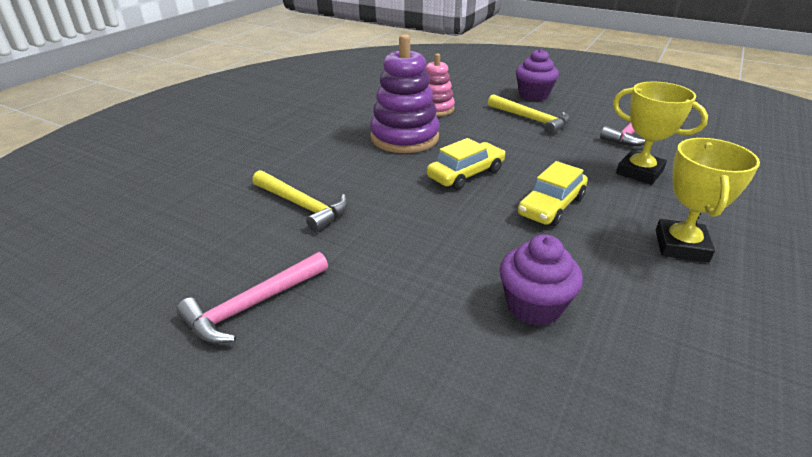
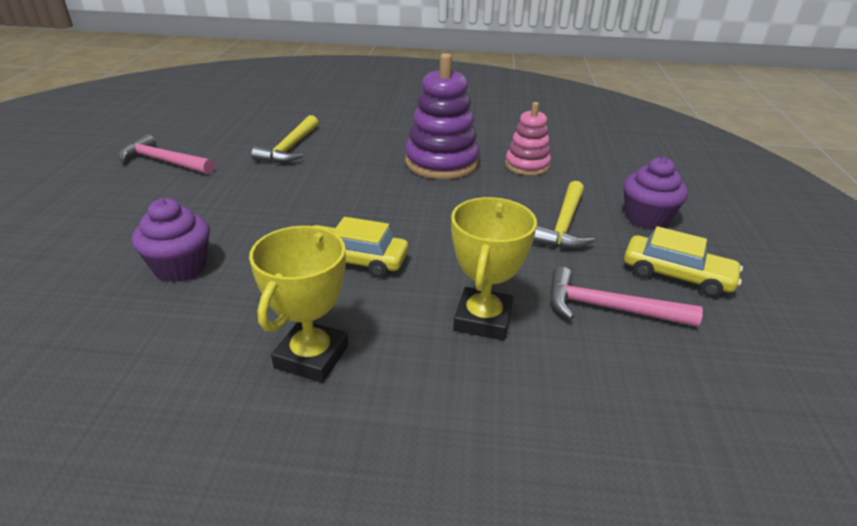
camera: 65 degrees right, 0 degrees up
yellow car [427,138,505,190] -> yellow car moved to [624,226,743,297]
yellow trophy [656,138,760,262] -> yellow trophy turned 60 degrees counterclockwise [249,226,348,383]

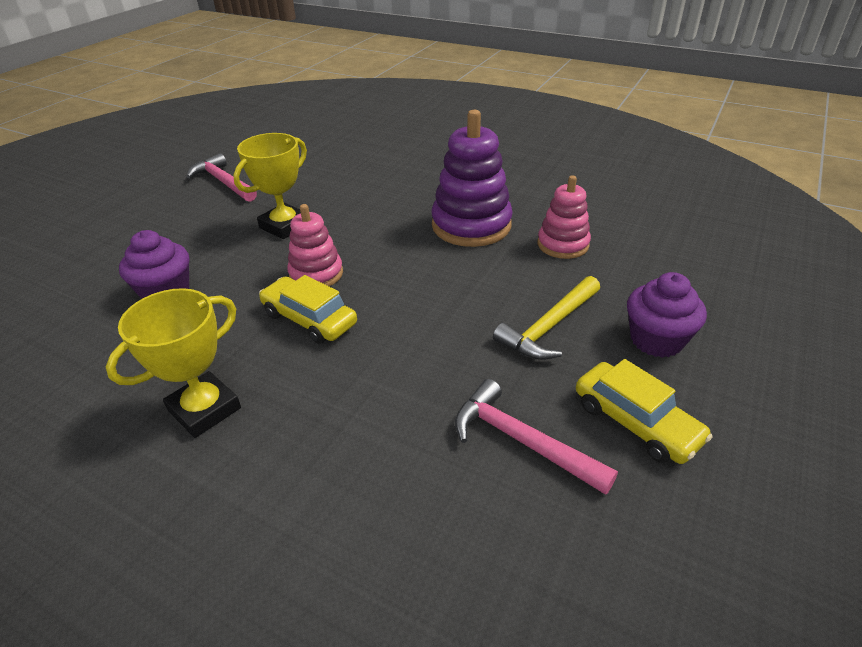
camera: 25 degrees right, 5 degrees up
yellow hammer [251,115,318,163] -> none
yellow trophy [451,197,537,340] -> yellow trophy moved to [233,133,307,239]
none -> pink stacking toy [287,204,343,286]

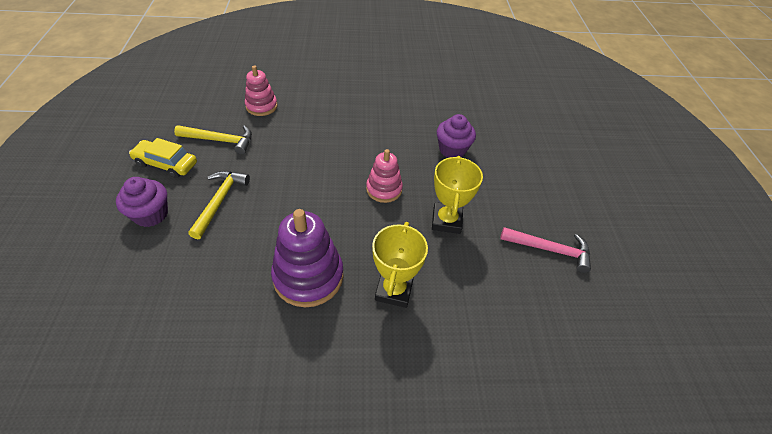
camera: 145 degrees right, 10 degrees up
yellow trophy [106,288,241,438] -> yellow trophy moved to [372,222,428,308]
yellow car [259,275,357,344] -> none
pink hammer [455,379,618,495] -> yellow hammer [174,125,252,155]
pink stacking toy [538,175,591,259] -> pink stacking toy moved to [245,66,278,116]

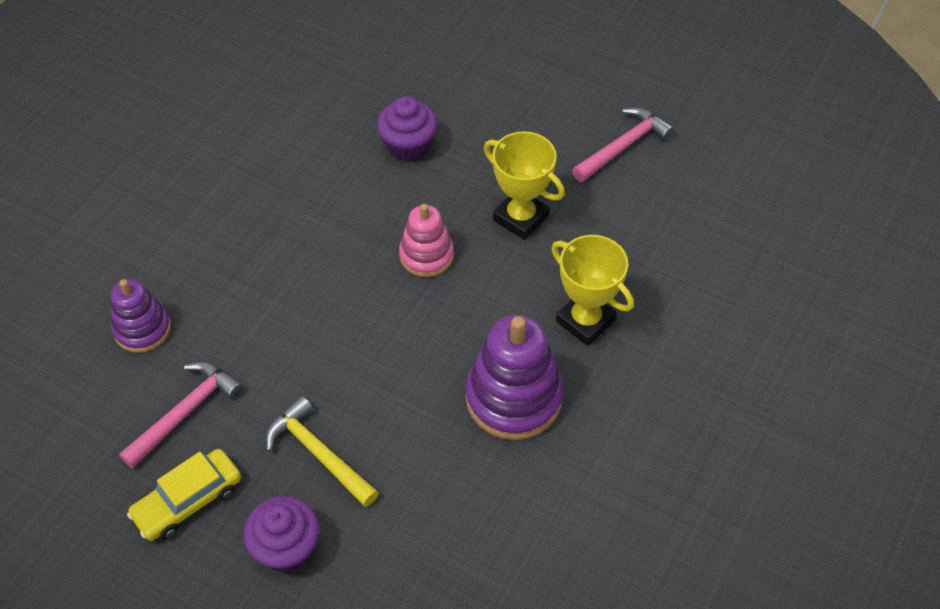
camera: 55 degrees left, 5 degrees up
yellow hammer [174,125,252,155] -> pink hammer [119,362,243,468]
pink stacking toy [245,66,278,116] -> purple stacking toy [111,279,171,353]

